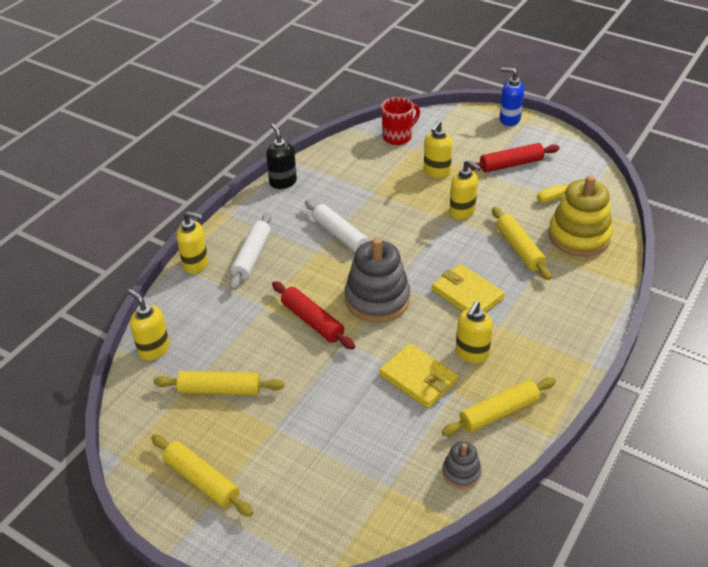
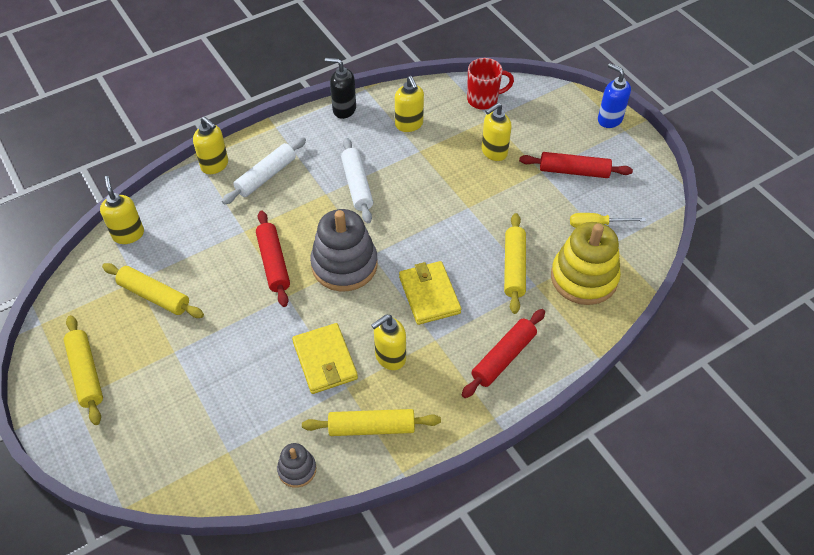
camera: 25 degrees right, 10 degrees up
black soap dispenser [266,124,297,189] -> black soap dispenser turned 75 degrees counterclockwise [325,58,356,119]
yellow soap dispenser [449,160,481,220] -> yellow soap dispenser moved to [395,76,424,132]
none -> red rolling pin [462,309,545,398]

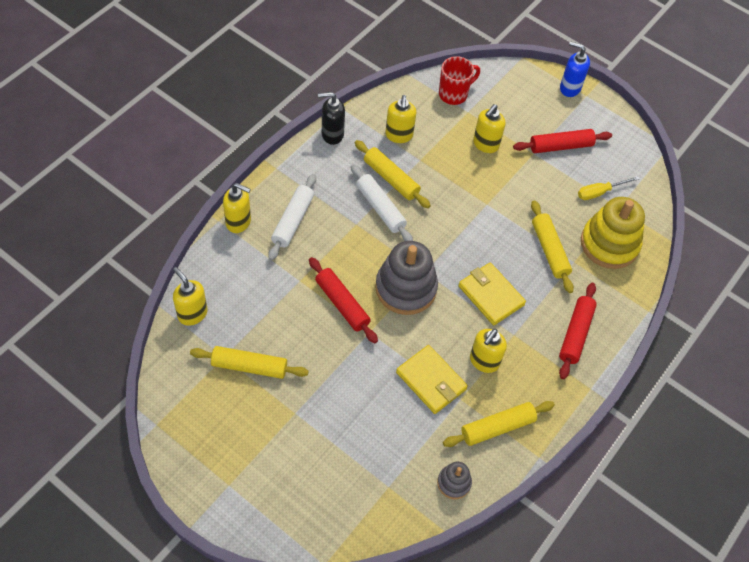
camera: 25 degrees left, 5 degrees up
yellow rolling pin [64,315,103,425] -> yellow rolling pin moved to [355,140,431,208]
yellow soap dispenser [395,76,424,132] -> yellow soap dispenser turned 45 degrees clockwise [385,95,416,143]

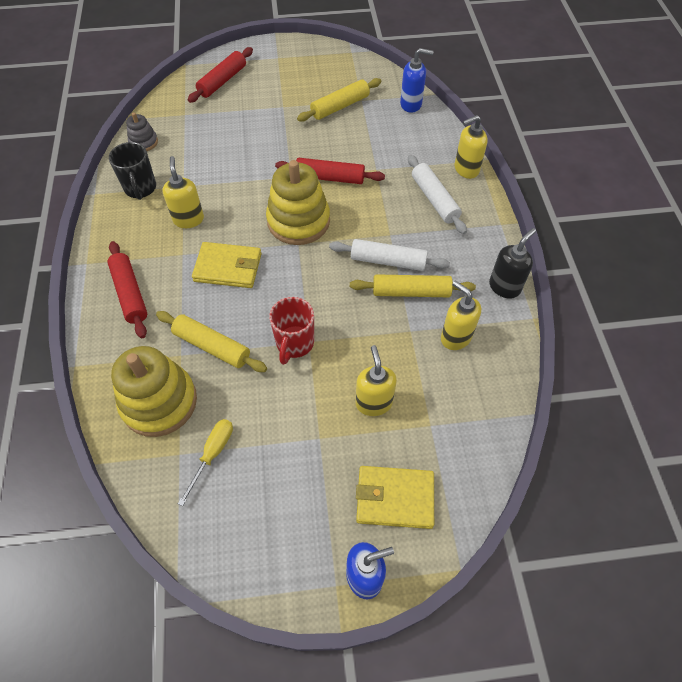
camera: 140 degrees right, 0 degrees up
yellow soap dispenser [173,267,208,326] -> blue soap dispenser [400,48,434,113]
grey stacking toy [375,241,438,315] -> yellow stacking toy [266,160,330,245]
yellow wallet [396,345,468,414] -> yellow wallet moved to [356,466,434,529]
red mug [439,56,480,105] -> red mug moved to [269,297,314,365]
yellow rolling pin [443,401,555,447] -> black mug [109,142,156,200]
red rolling pin [513,129,612,153] -> red rolling pin moved to [188,47,253,103]

